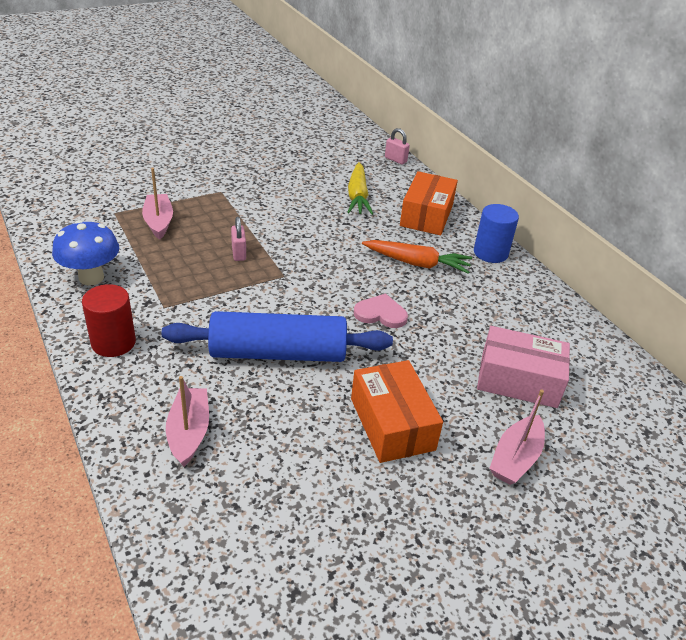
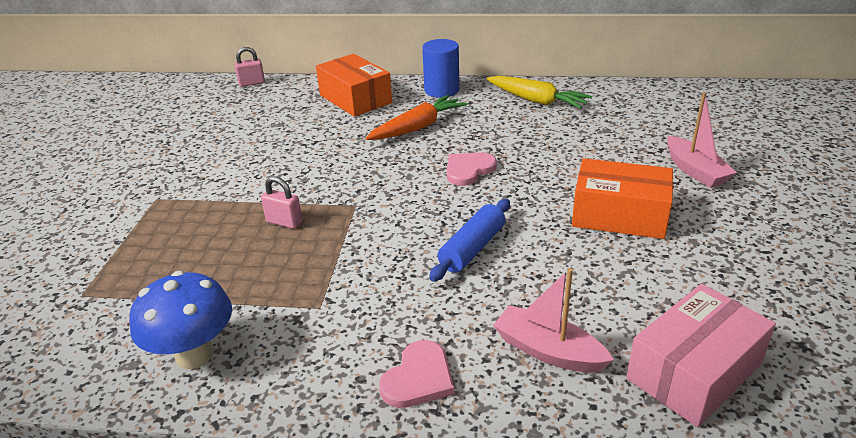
camera: 50 degrees left, 5 degrees down
red cylinder [82,284,136,357] -> none
pink boat [142,168,173,240] -> none
blue rolling pin [162,311,393,362] -> blue rolling pin [429,199,510,282], size x0.55
yellow carrot [347,162,373,215] -> yellow carrot moved to [486,76,592,109]
pink box [477,326,570,408] -> pink box moved to [626,283,776,427]
none -> pink heart [379,340,454,408]

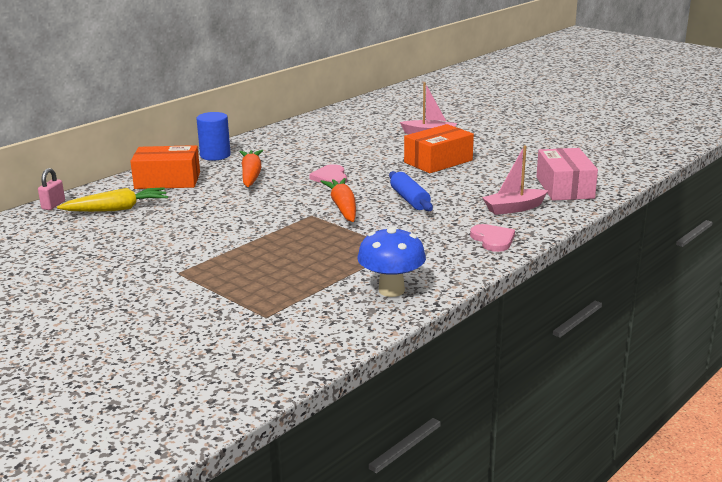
camera: 55 degrees left, 10 degrees down
pink padlock [261,176,303,229] -> none
yellow carrot [486,76,592,109] -> yellow carrot moved to [57,187,168,212]
none -> orange carrot [320,178,356,222]

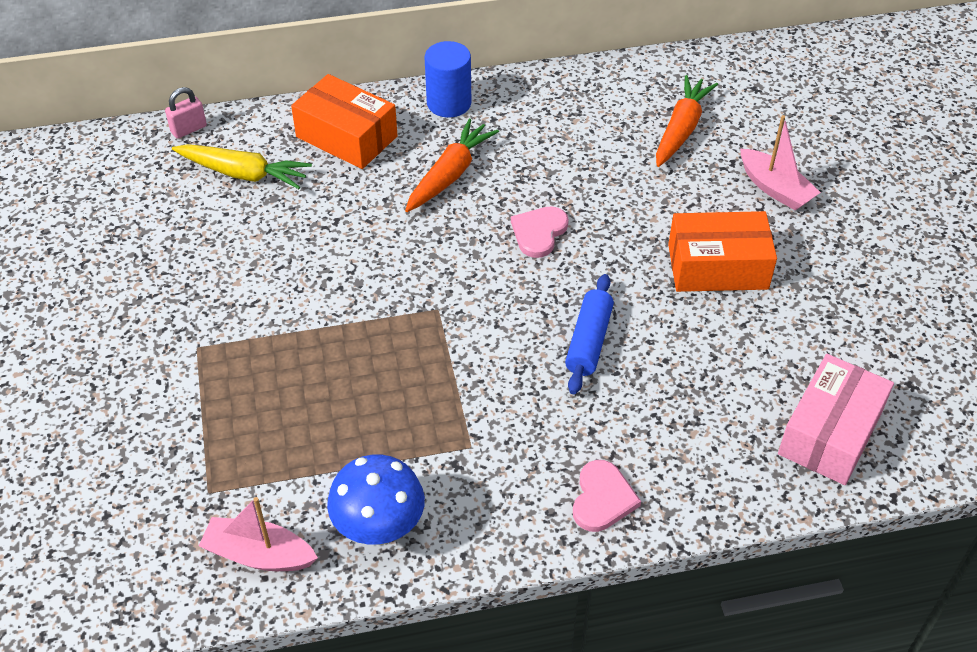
camera: 35 degrees right, 25 degrees up
orange carrot [320,178,356,222] -> orange carrot moved to [656,75,718,167]
pink boat [482,145,548,215] -> pink boat moved to [199,497,318,571]

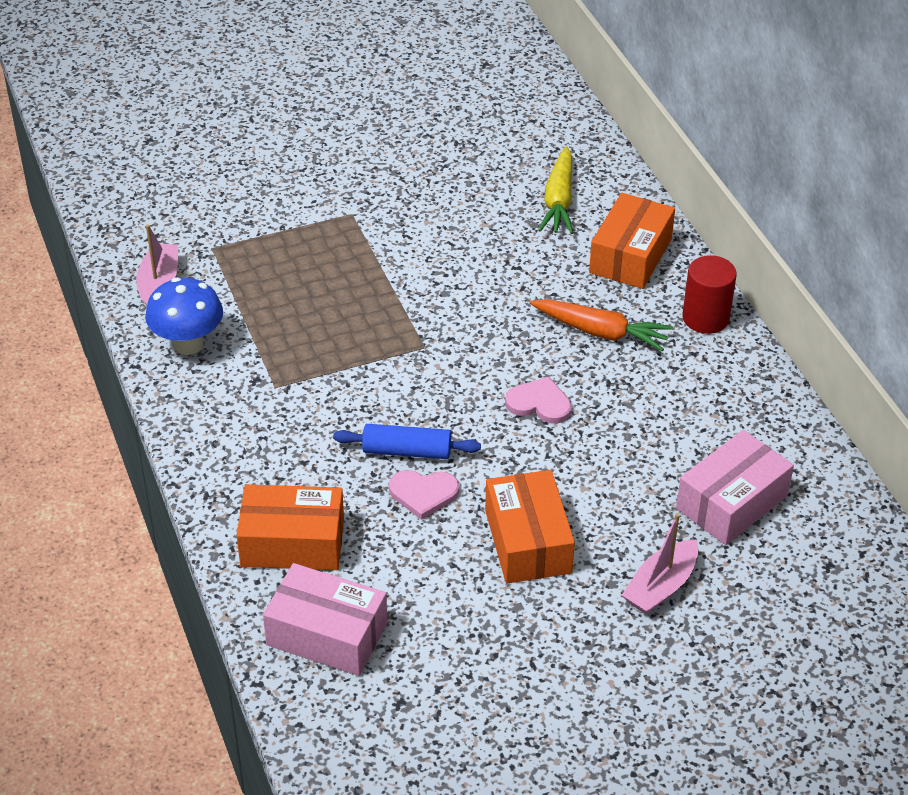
camera: 80 degrees right, 5 degrees down
pink padlock [165,87,207,139] -> none
blue cylinder [425,41,471,118] -> red cylinder [682,255,737,334]
pink heart [573,460,641,532] -> pink heart moved to [389,470,459,520]
orange carrot [656,75,718,167] -> pink box [676,430,794,545]
none -> orange box [237,484,344,570]

